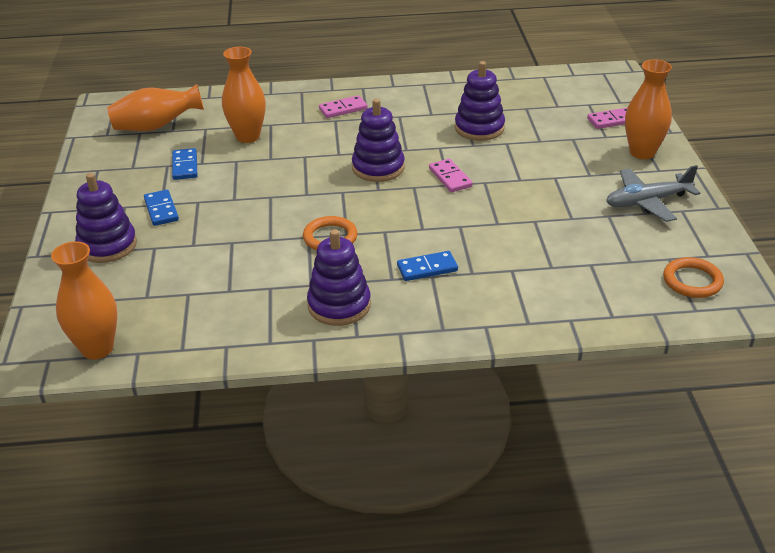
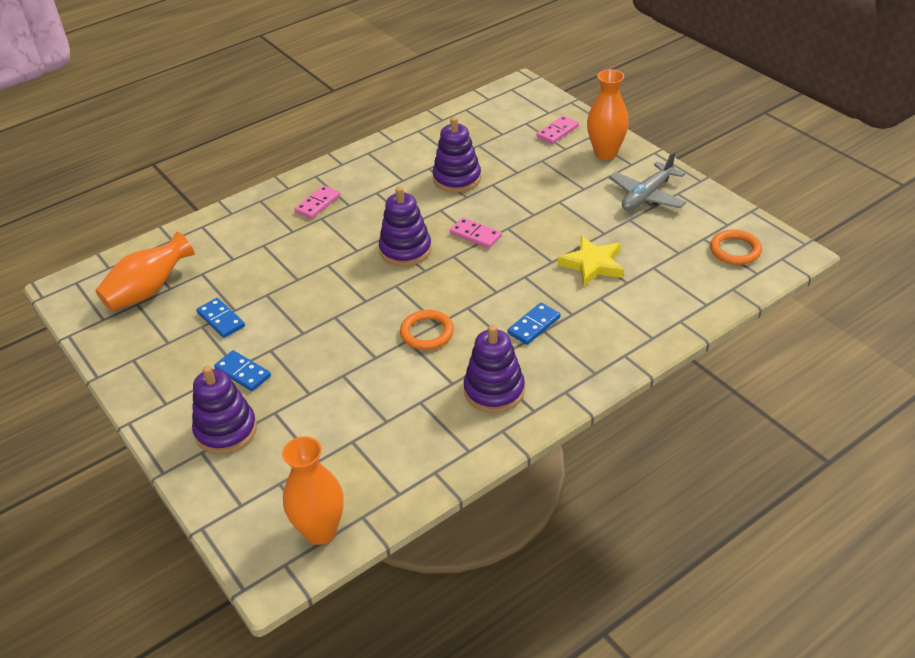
camera: 30 degrees left, 5 degrees up
orange vase [222,47,266,143] -> none
none -> yellow star [558,236,624,286]

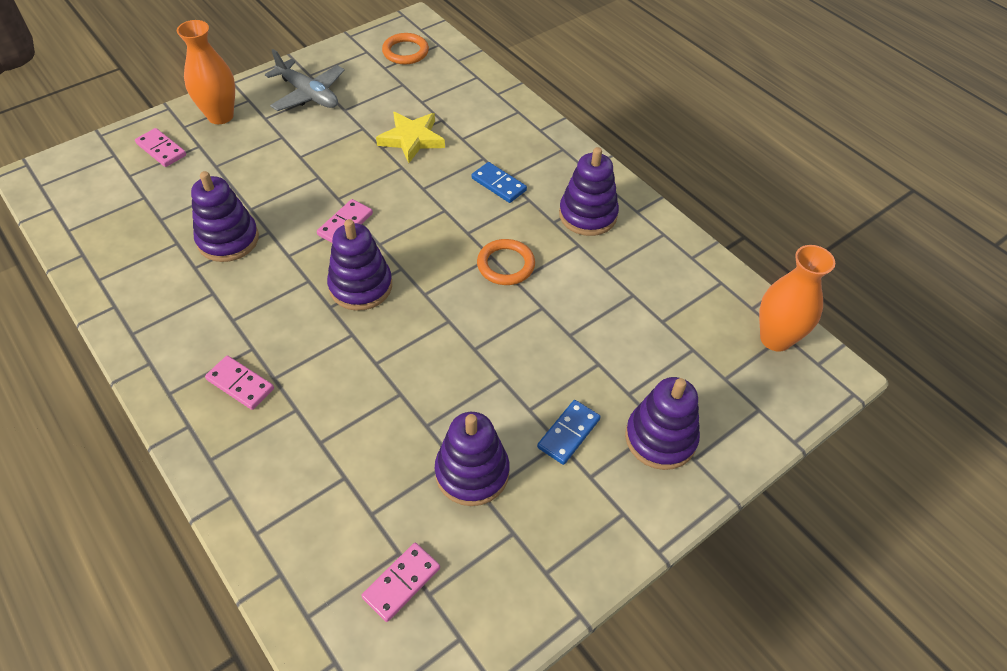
camera: 95 degrees left, 10 degrees up
orange vase [95,232,195,311] -> pink domino [361,543,440,622]
blue domino [196,298,245,338] -> purple stacking toy [435,412,509,506]

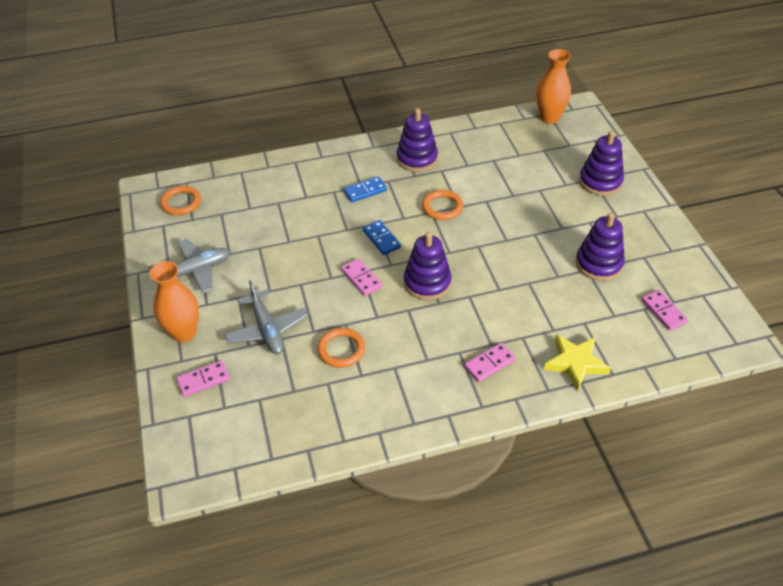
camera: 65 degrees left, 5 degrees down
purple stacking toy [191,171,259,262] -> orange ring [317,328,365,368]
yellow star [376,112,445,163] -> yellow star moved to [544,335,611,391]
blue domino [537,400,600,465] -> blue domino moved to [363,220,401,255]
none -> grey plane [225,280,308,354]

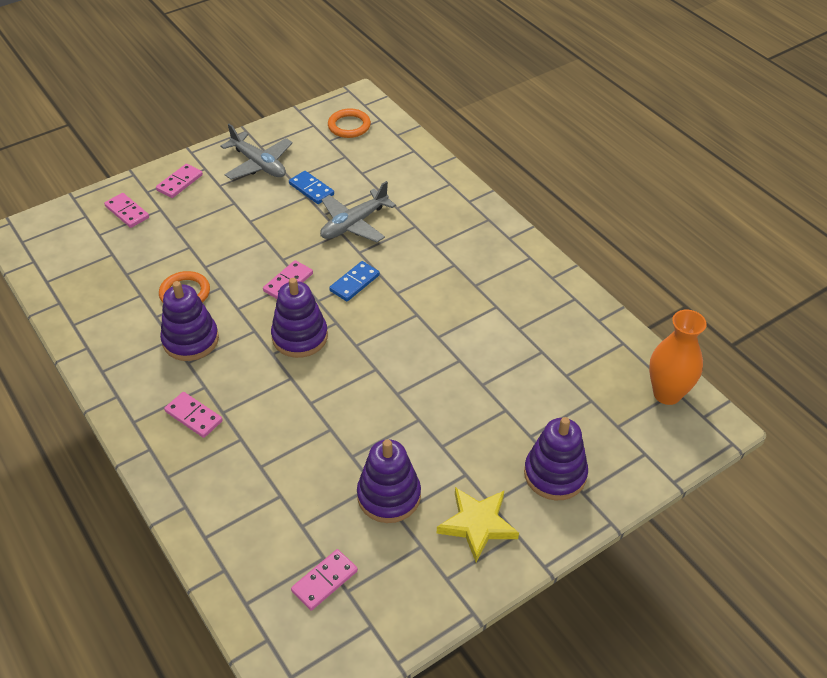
camera: 70 degrees right, 0 degrees up
orange vase [149,261,199,342] -> pink domino [156,164,203,198]
grey plane [225,280,308,354] -> grey plane moved to [320,181,396,242]
blue domino [344,176,387,202] -> blue domino moved to [289,171,334,204]
purple stacking toy [397,108,438,172] -> purple stacking toy moved to [160,281,219,361]
orange ring [422,190,463,220] -> none
yellow star [544,335,611,391] -> yellow star moved to [437,487,519,562]

